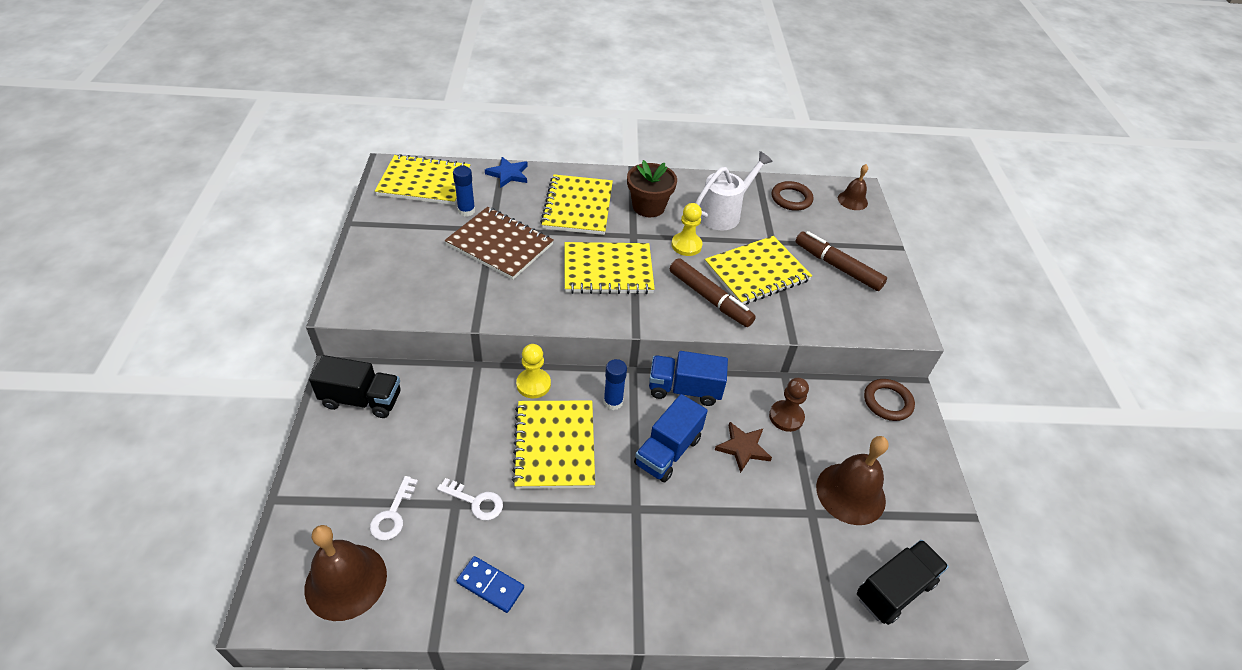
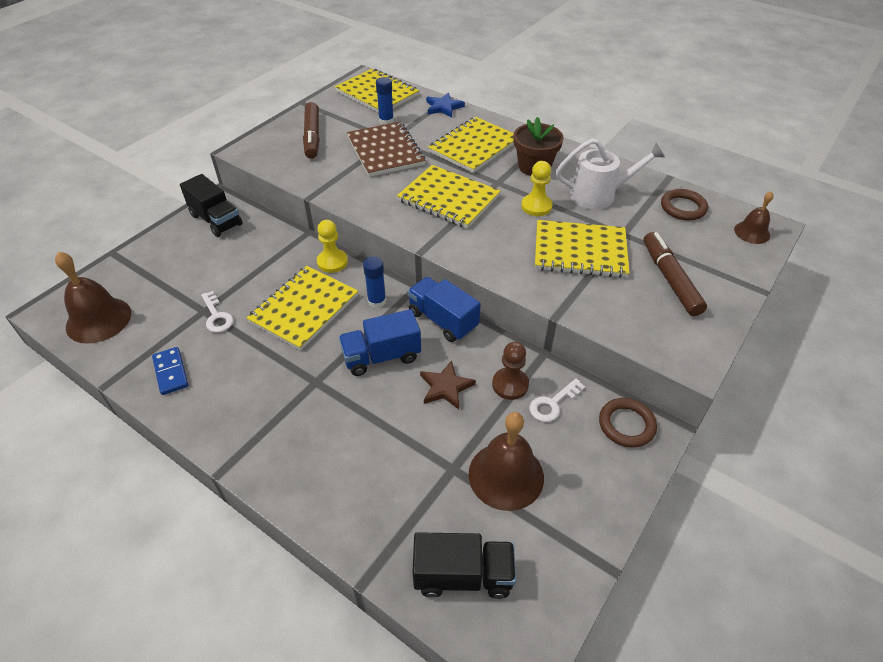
camera: 40 degrees right, 0 degrees up
white key [370,476,418,540] -> white key moved to [529,378,585,422]
brown marker [670,258,756,327] -> brown marker moved to [303,102,320,159]

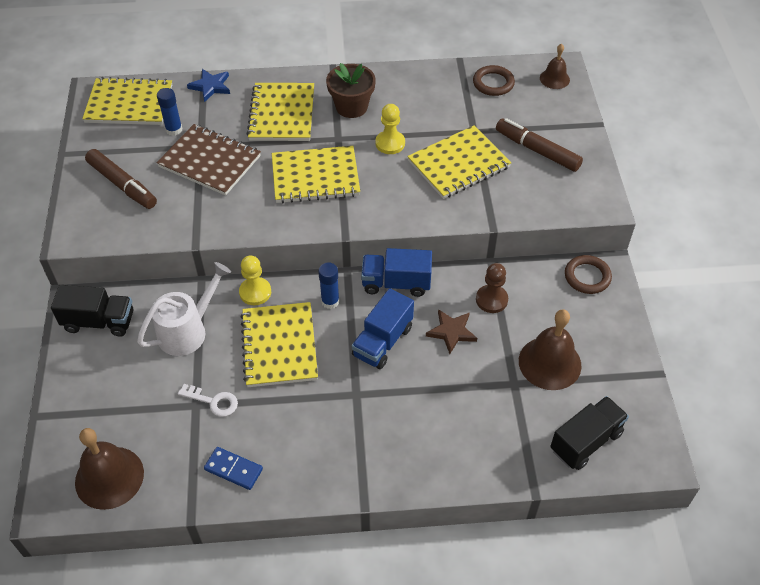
camera: 40 degrees left, 5 degrees up
white key [529,378,585,422] -> none
white watering can [556,138,665,210] -> white watering can moved to [137,262,231,356]

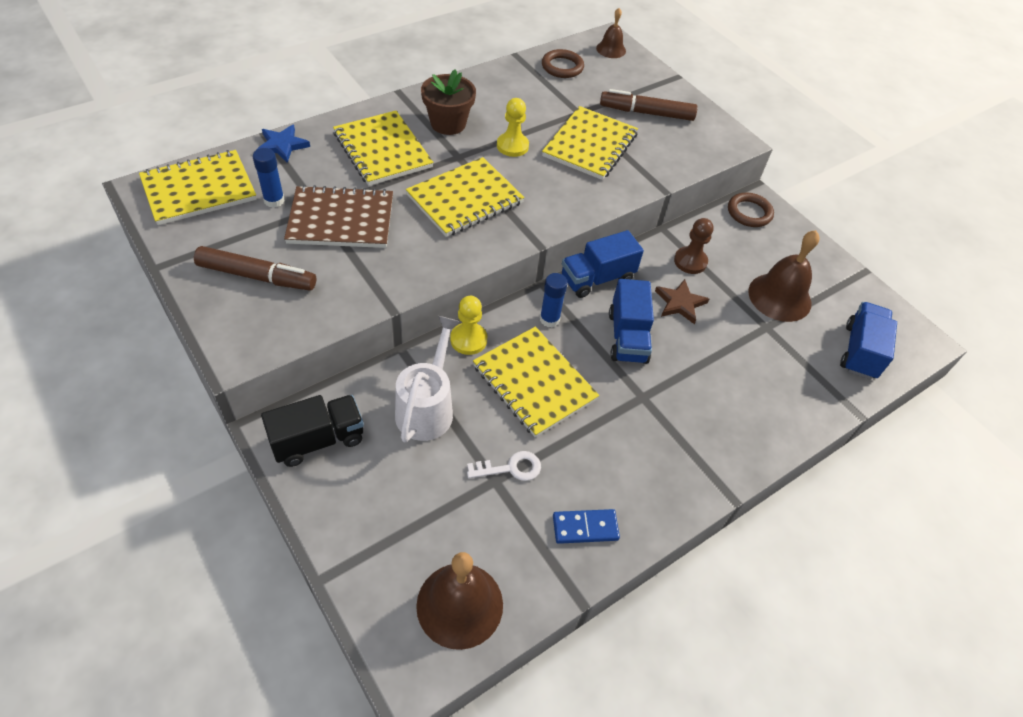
camera: 35 degrees left, 0 degrees up
black truck [550,396,629,470] -> blue truck [840,302,897,380]

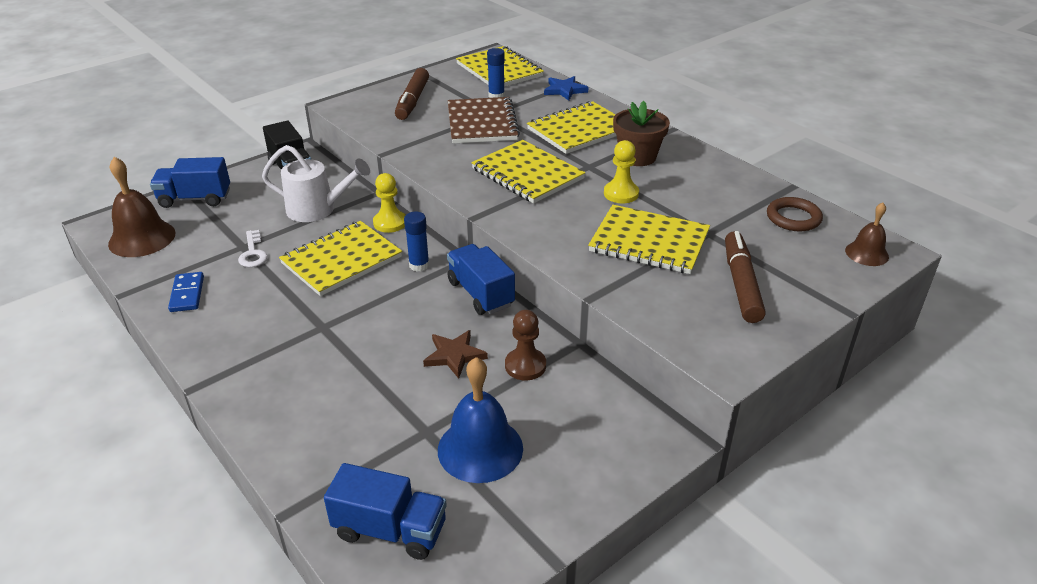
camera: 90 degrees right, 15 degrees down
blue truck [609,279,654,364] -> blue truck moved to [150,157,230,208]
brown ring [728,193,774,227] -> none
brown bell [748,230,820,322] -> blue bell [438,357,523,483]

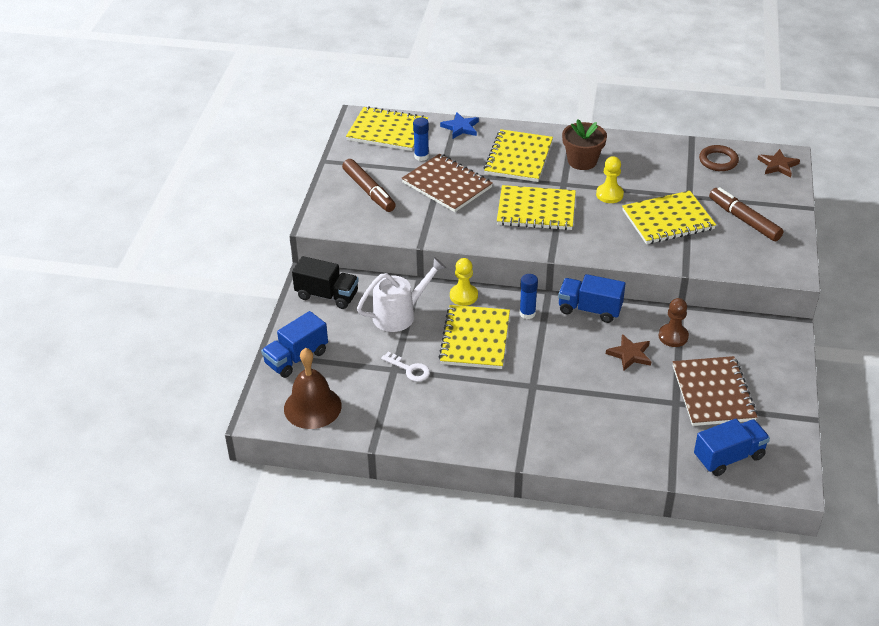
camera: 40 degrees left, 5 degrees up
blue domino [168,272,204,312] -> none
blue bell [438,357,523,483] -> brown notebook [672,356,758,426]
brown bell [845,202,889,266] -> brown star [758,149,800,177]

